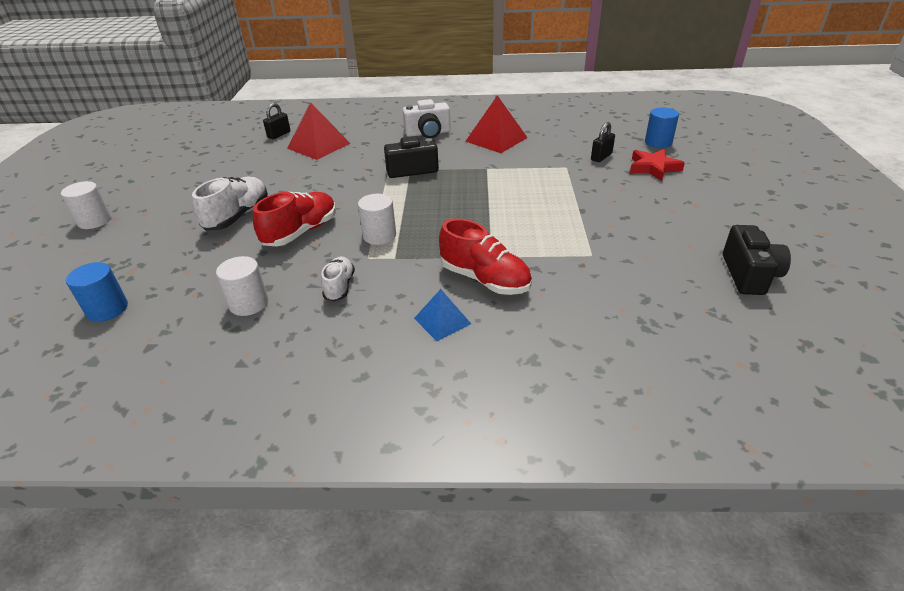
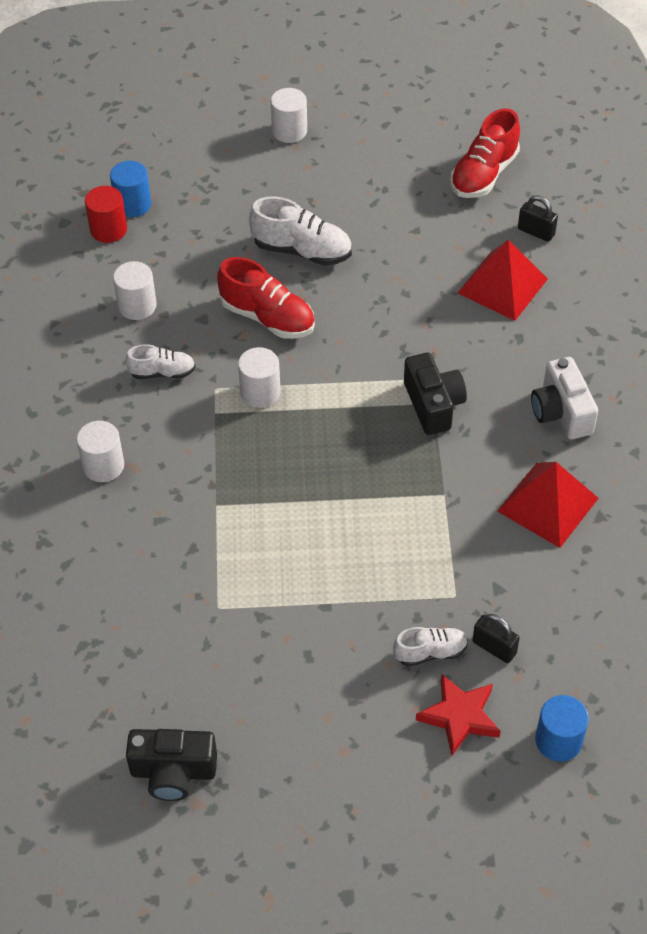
camera: 85 degrees right, 15 degrees up
blue pyramid [414,289,471,341] -> white cylinder [76,421,124,482]
red shoe [439,219,532,295] -> red shoe moved to [450,108,520,198]
none -> red cylinder [85,186,127,243]
none -> white shoe [393,627,468,666]

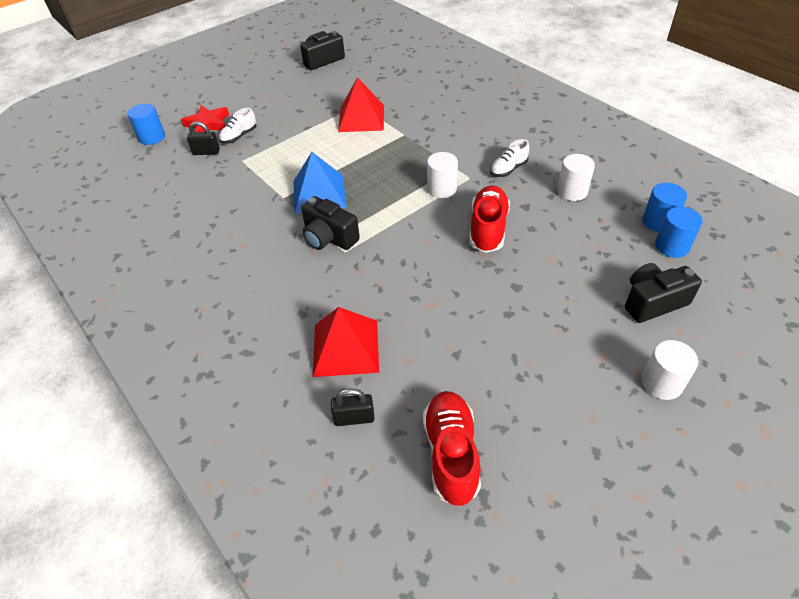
camera: 145 degrees right, 5 degrees down
white cylinder [76,421,124,482] -> none
red cylinder [85,186,127,243] -> blue cylinder [643,183,687,232]
red shoe [217,257,315,339] -> red shoe turned 105 degrees clockwise [469,185,510,253]
white shoe [249,196,352,266] -> none
red pyramid [497,462,599,548] -> red pyramid moved to [338,77,384,132]
white camera [531,357,598,439] -> none
none -> blue pyramid [293,152,347,214]
none -> black camera [625,263,702,323]

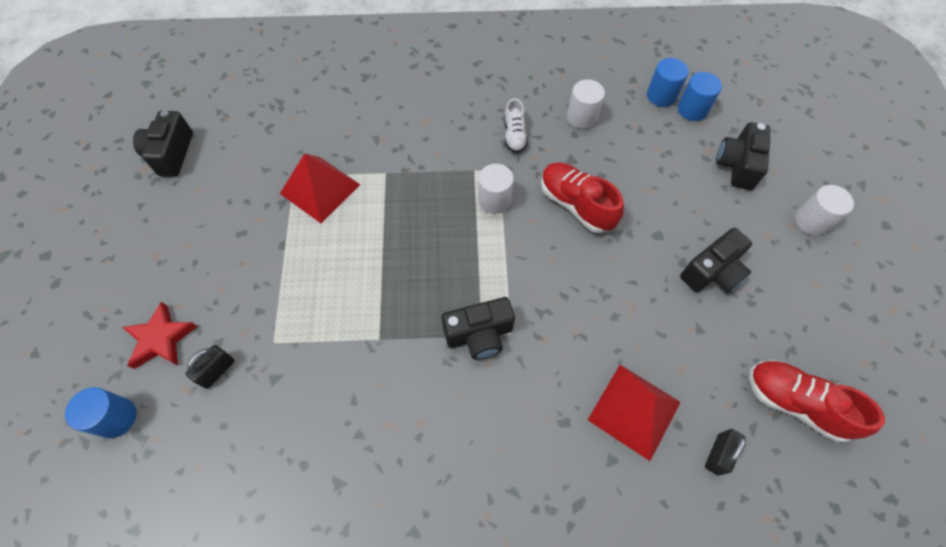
camera: 55 degrees left, 15 degrees up
white shoe [219,108,257,144] -> none
blue pyramid [293,152,347,214] -> none
none -> black camera [680,228,752,293]

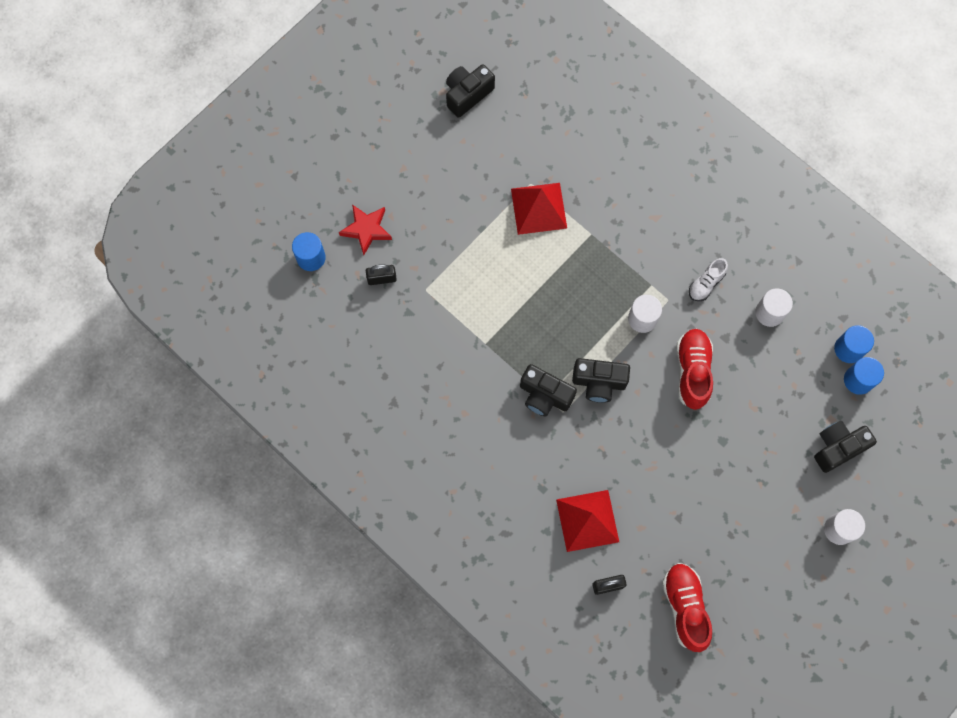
camera: 45 degrees right, 10 degrees up
black camera [680,228,752,293] -> black camera moved to [572,358,630,403]

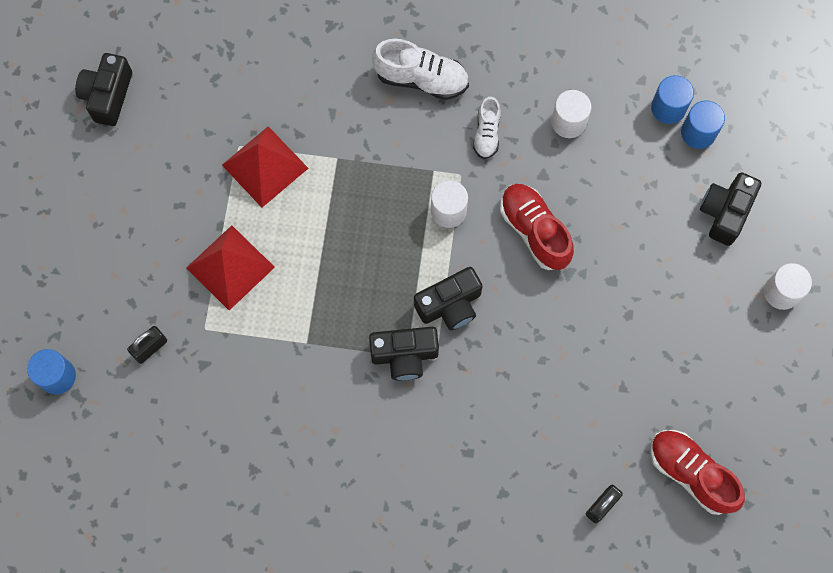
camera: 35 degrees left, 0 degrees up
red star [339,205,392,255] -> none
red pyramid [556,490,619,552] -> red pyramid moved to [186,225,275,310]
none -> white shoe [372,39,469,100]

